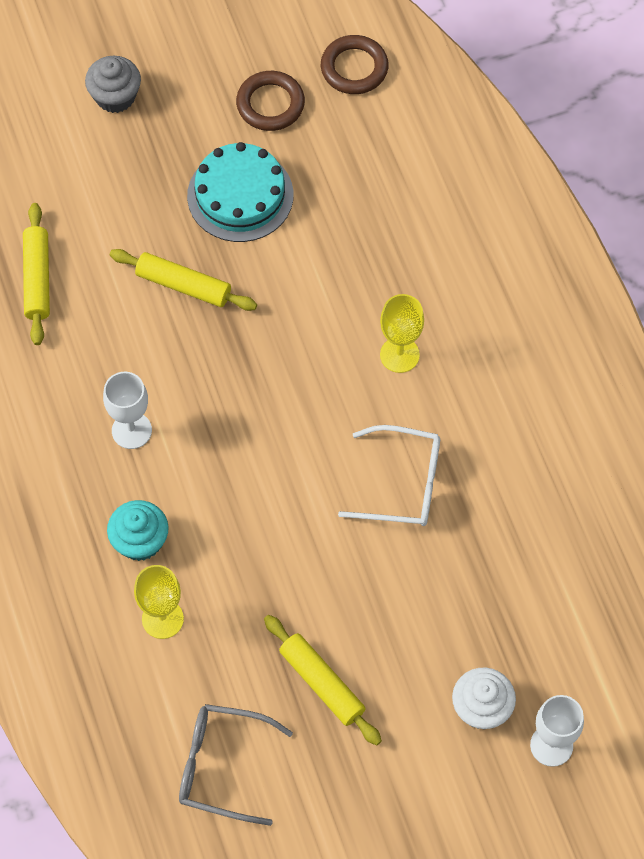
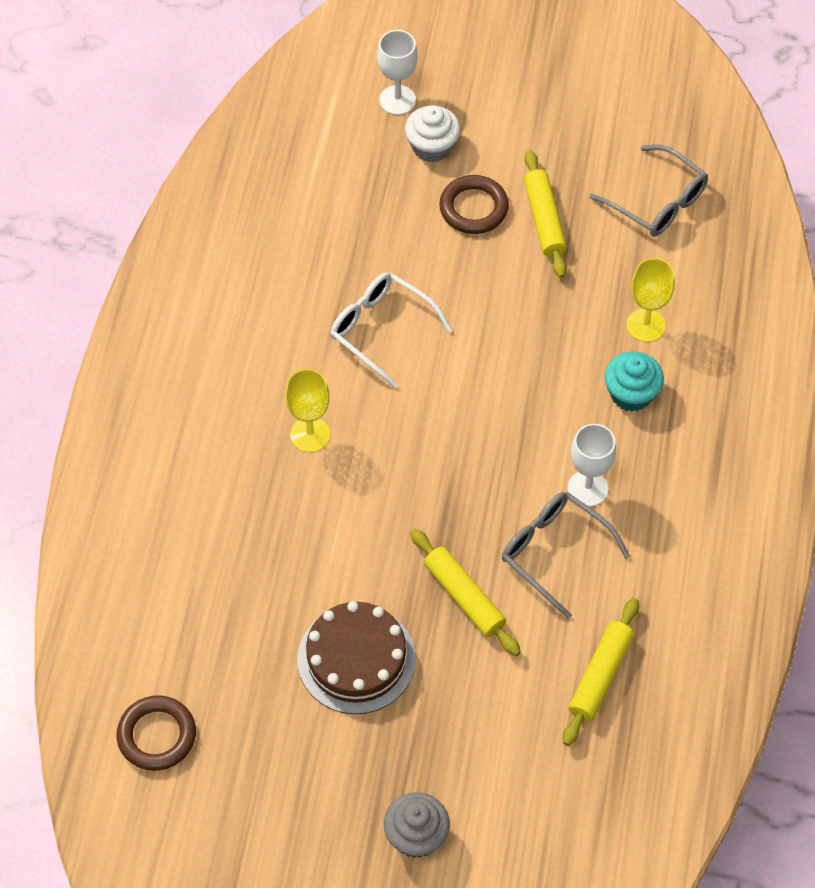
camera: 150 degrees left, 5 degrees down
turquoise cake [187,142,293,242] -> brown cake [297,601,416,714]
brown ring [236,71,305,131] -> brown ring moved to [439,175,509,234]
none -> grey glasses [502,492,630,619]

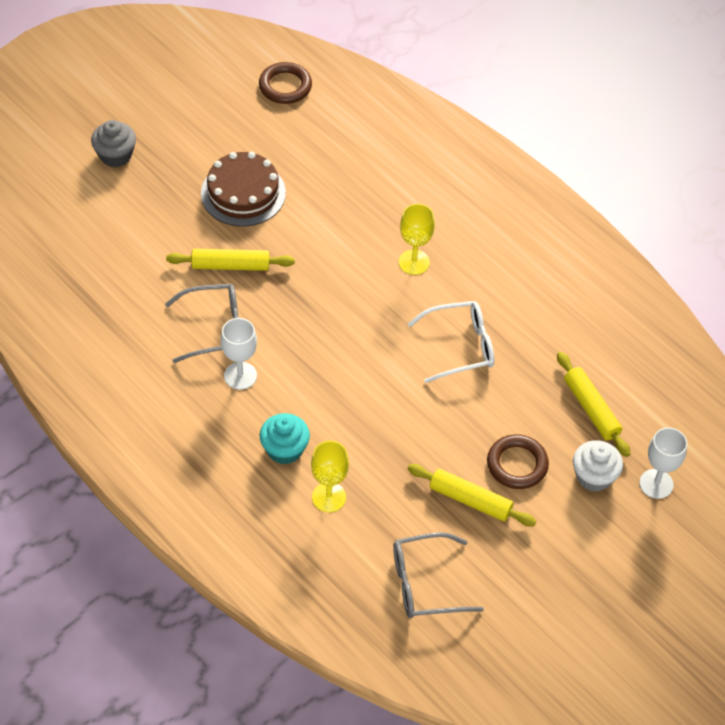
camera: 125 degrees right, 5 degrees down
yellow rolling pin [563,598,639,746] -> yellow rolling pin moved to [557,352,630,457]

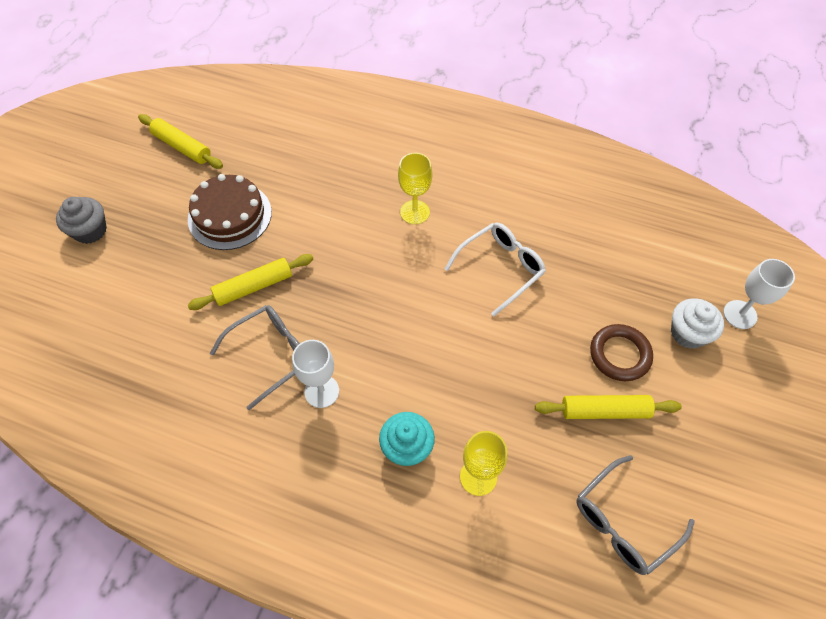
camera: 25 degrees left, 5 degrees up
brown ring [259,62,312,104] -> none
yellow rolling pin [557,352,630,457] -> yellow rolling pin moved to [138,114,223,169]

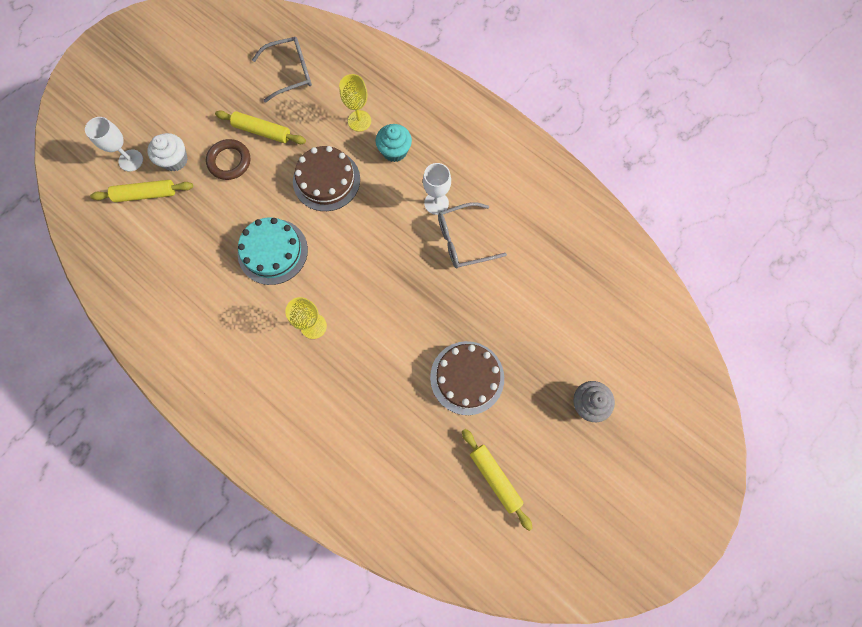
camera: 160 degrees left, 15 degrees up
yellow rolling pin [188,254,313,310] -> yellow rolling pin moved to [90,180,193,202]
white glasses [445,222,546,316] -> turquoise cake [238,218,308,285]
none -> brown cake [293,146,360,211]

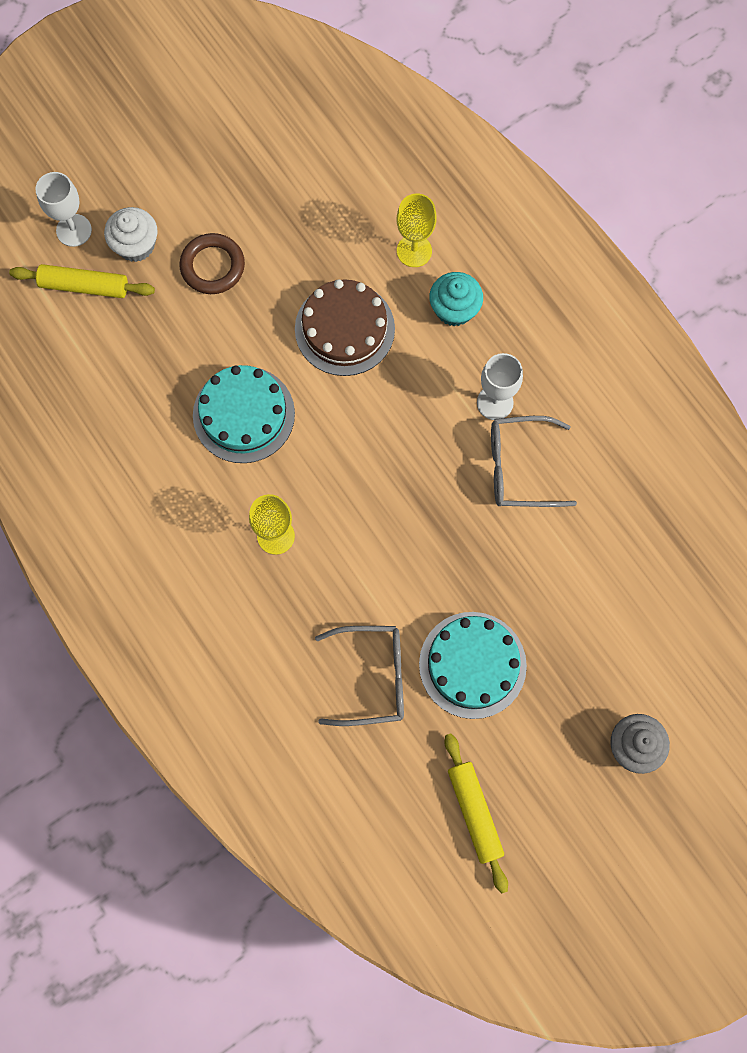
camera: 15 degrees right, 0 degrees up
yellow rolling pin [215,110,306,144] -> none
grey glasses [252,37,312,102] -> grey glasses moved to [315,626,404,726]
brown cake [430,341,504,415] -> turquoise cake [419,612,527,719]

